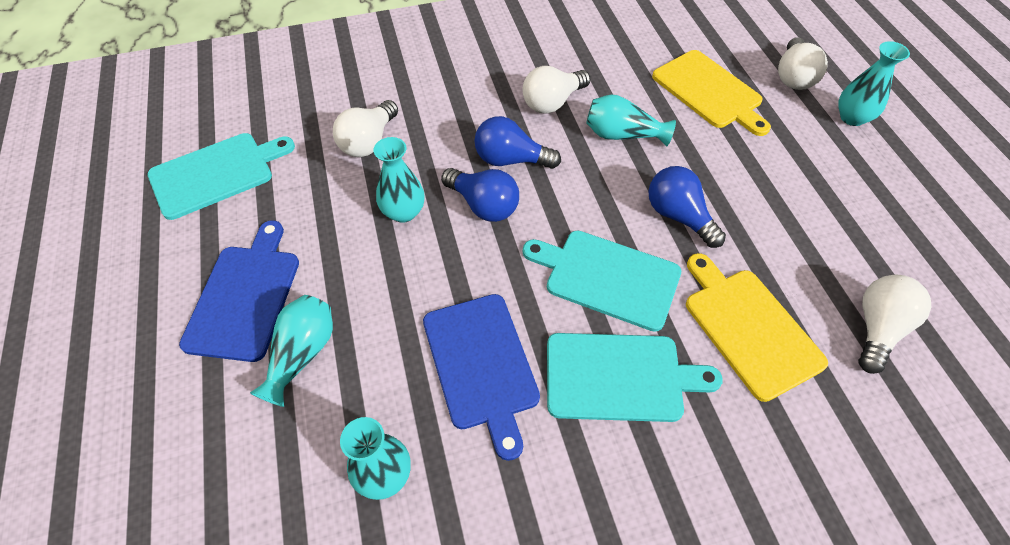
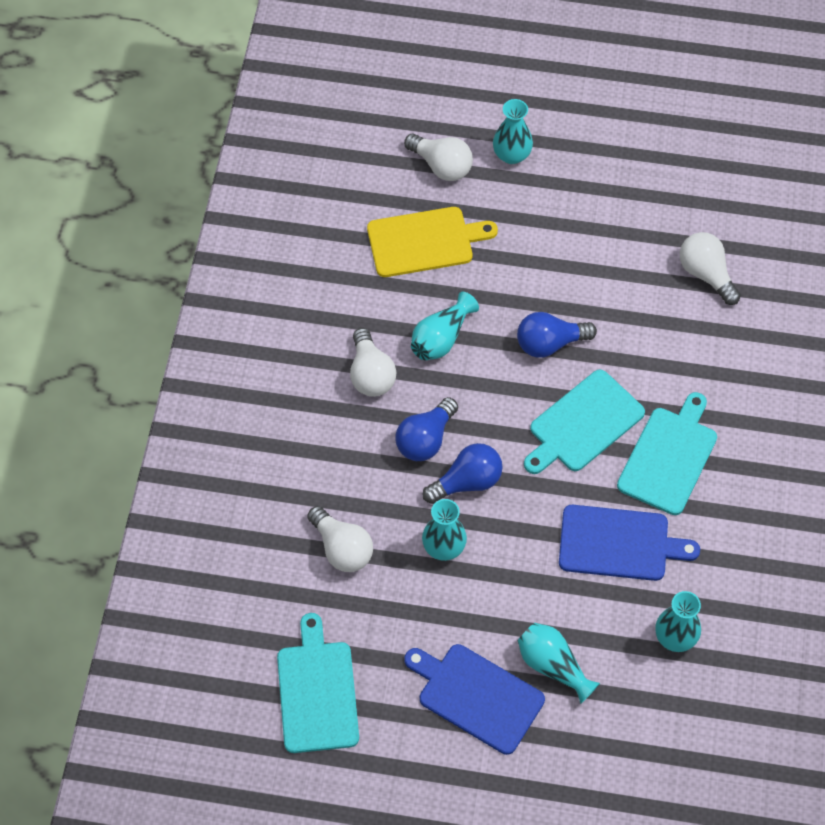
camera: 65 degrees left, 5 degrees up
yellow cutting board [686,253,828,402] -> none

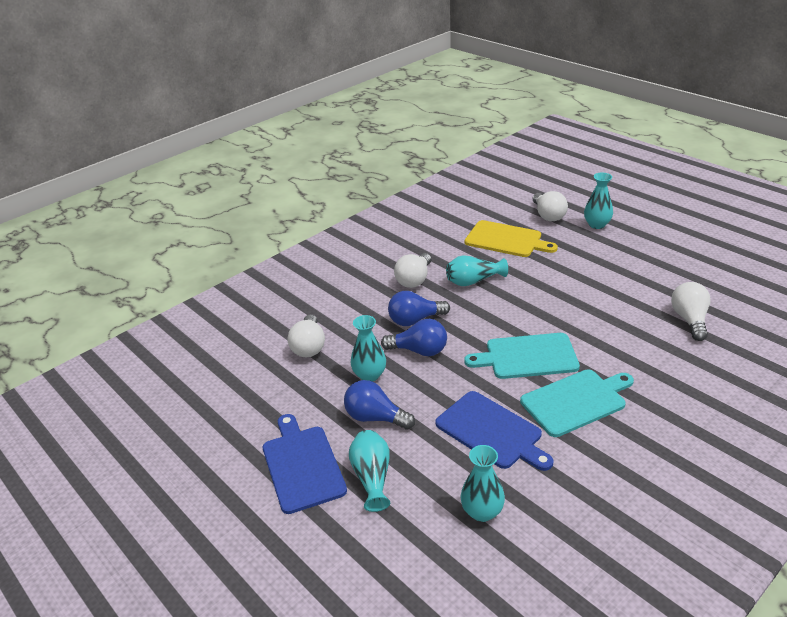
camera: 40 degrees right, 25 degrees down
turquoise cutting board [277,613,359,753] -> none
blue light bulb [517,312,597,358] -> blue light bulb moved to [344,380,415,430]

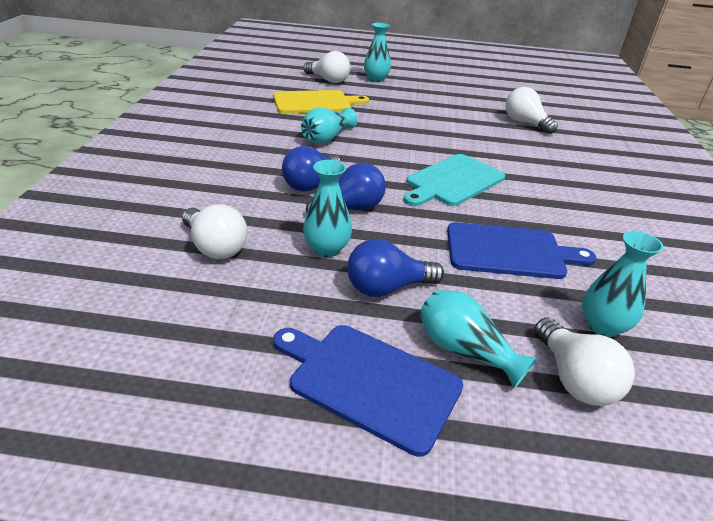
camera: 45 degrees left, 0 degrees up
white light bulb [394,253,431,288] -> white light bulb moved to [534,317,635,406]
turquoise cutting board [520,369,634,437] -> none

